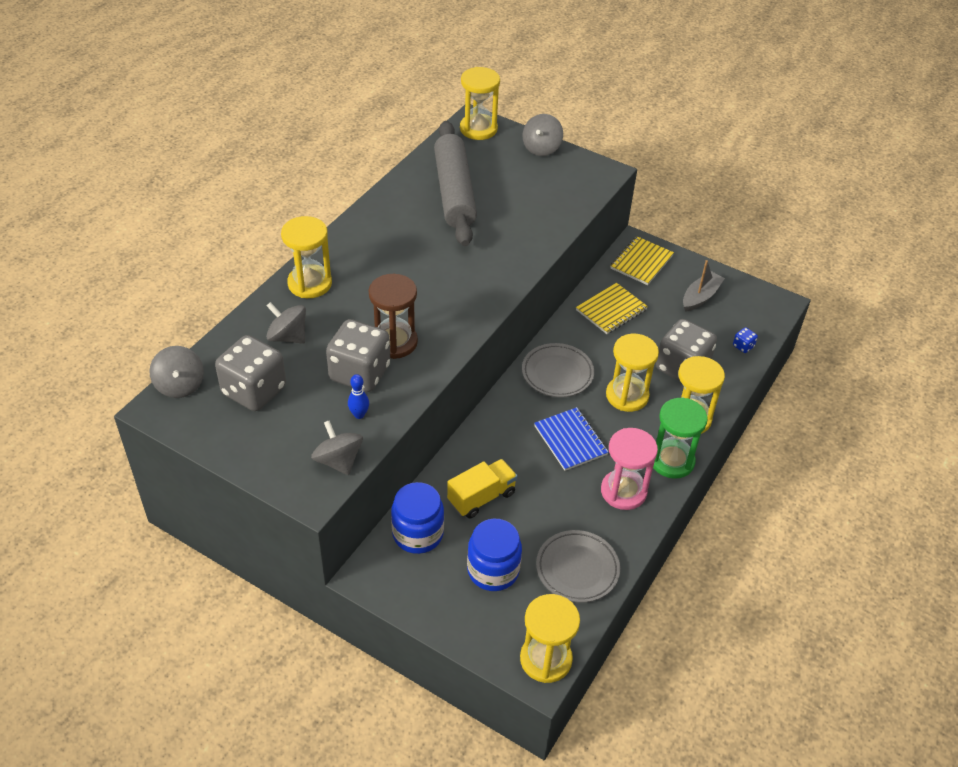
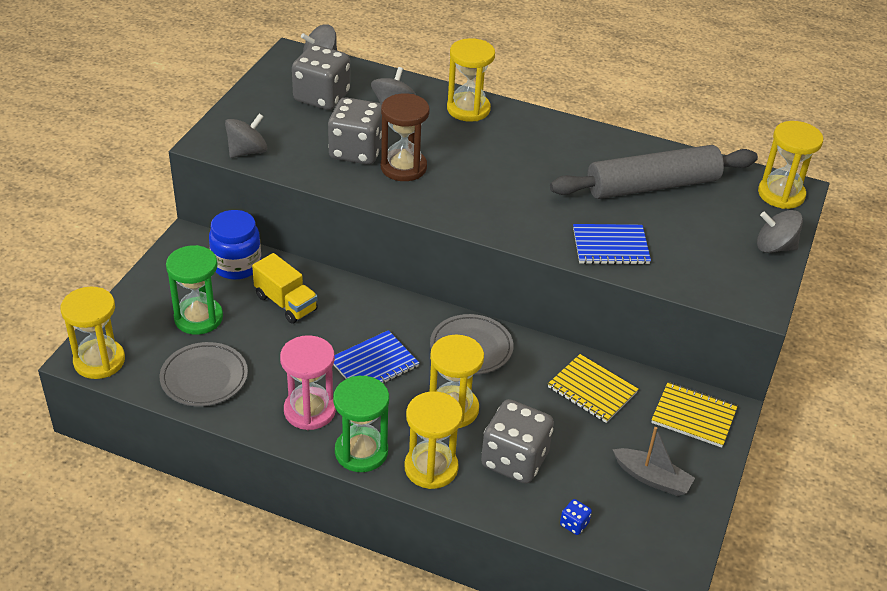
camera: 80 degrees right, 5 degrees down
blue bowling pin [348,374,369,419] -> none
blue jar [467,519,522,591] -> green hourglass [166,245,223,335]
none -> blue notebook [573,224,651,265]

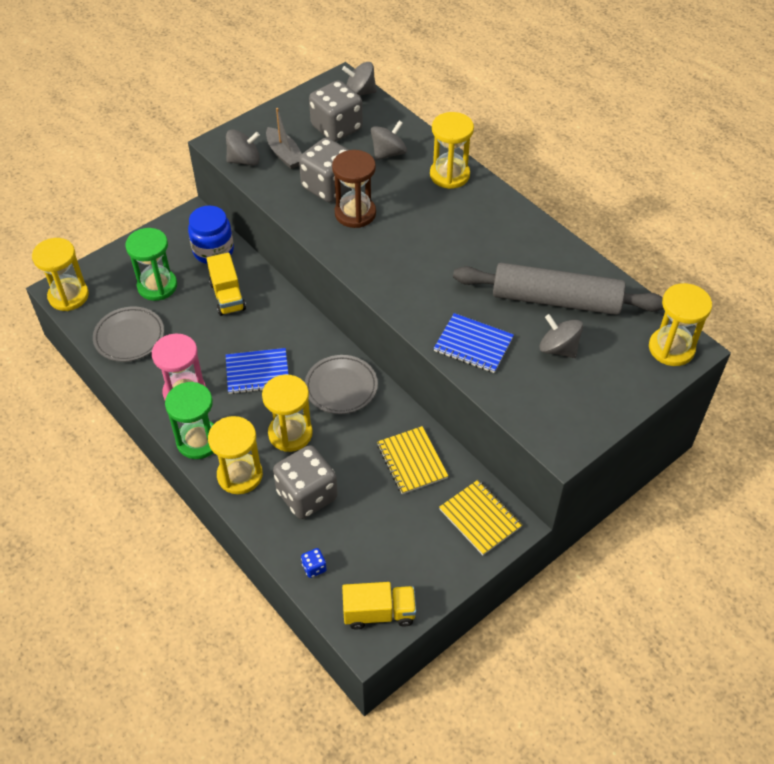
camera: 30 degrees right, 10 degrees up
grey boat [612,427,695,496] -> grey boat moved to [266,108,302,169]
grey spinning top [757,210,803,253] -> grey spinning top moved to [539,314,583,358]
none -> yellow truck [342,582,416,629]

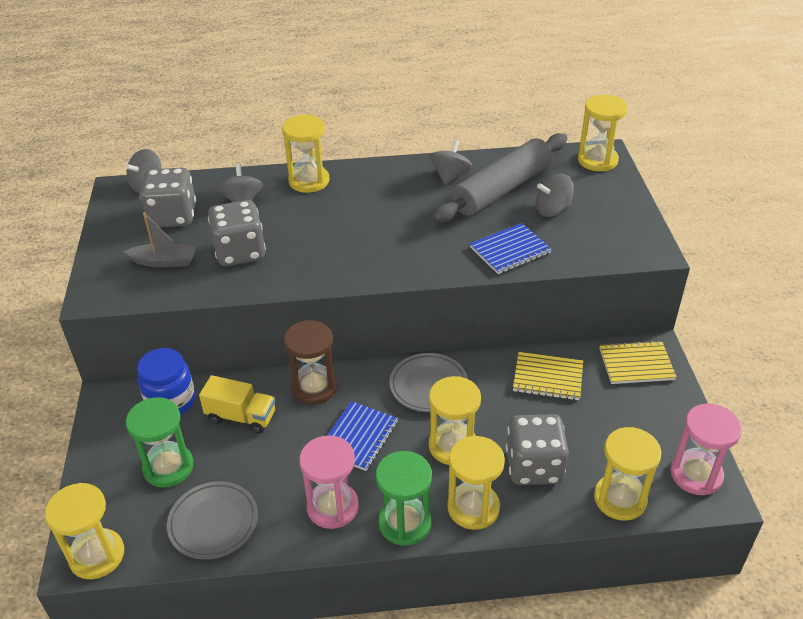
camera: 55 degrees left, 10 degrees down
grey spinning top [226,129,260,166] -> grey spinning top moved to [430,140,473,185]
blue dice [301,548,327,578] -> yellow hourglass [594,427,662,521]
brown hourglass [332,150,376,228] -> brown hourglass moved to [284,320,337,405]
yellow truck [342,582,416,629] -> pink hourglass [671,403,742,495]

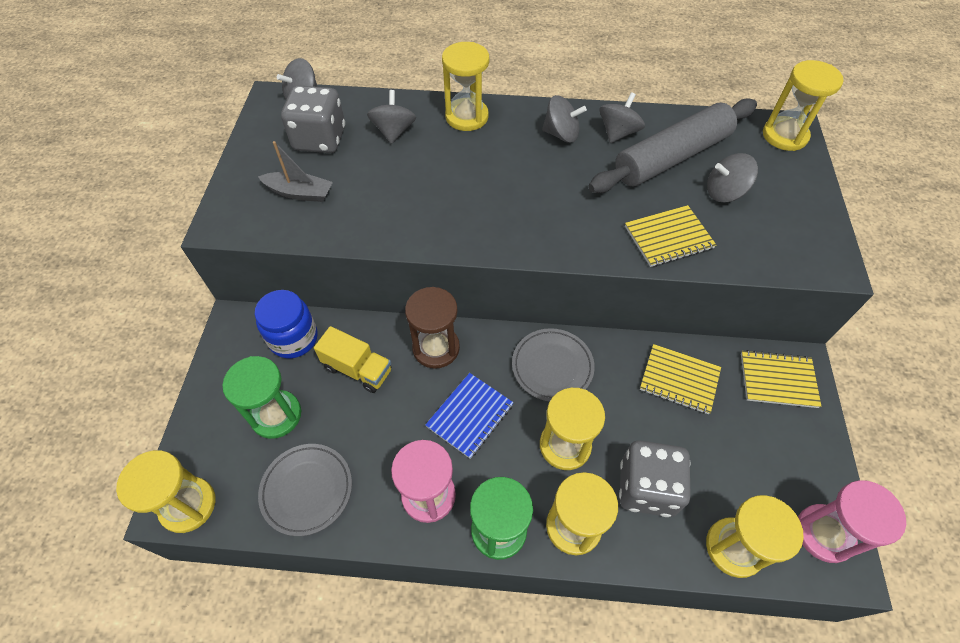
camera: 10 degrees right, 15 degrees up
grey dice [208,200,266,266] -> none
blue notebook [470,223,552,274] -> yellow notebook [625,205,716,267]
none -> grey spinning top [542,95,587,143]

